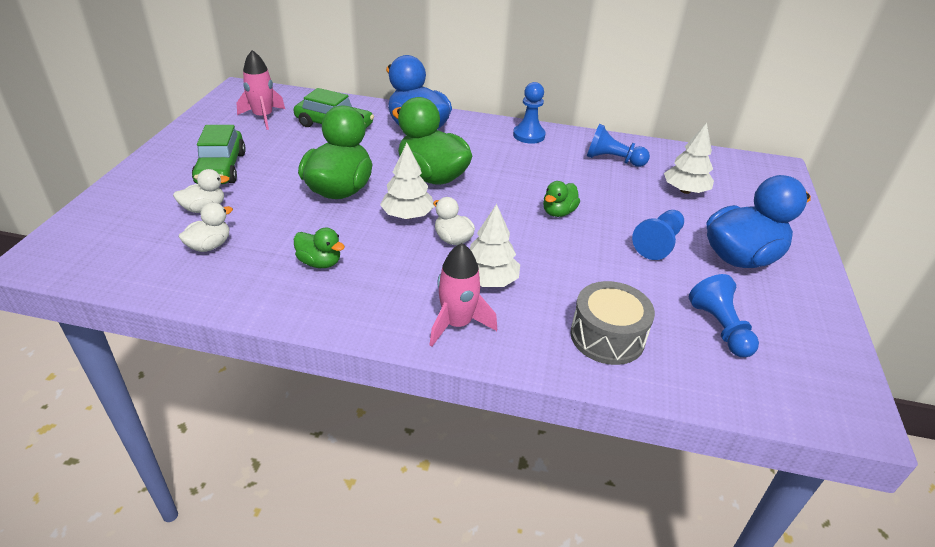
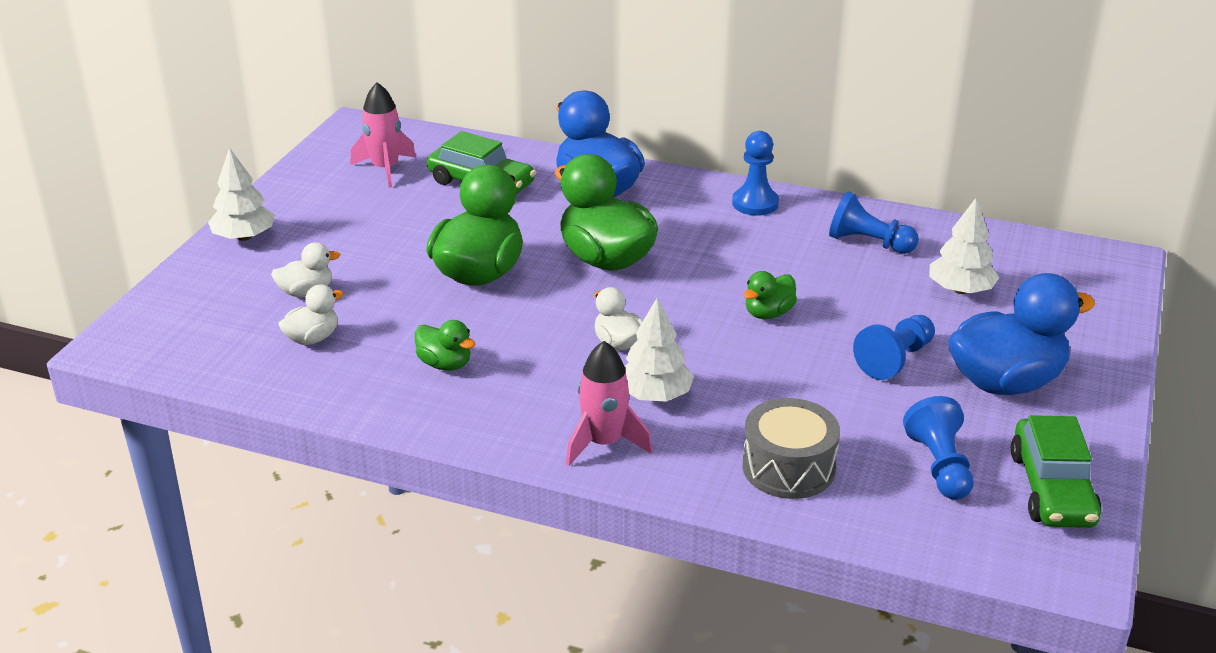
camera: 10 degrees right, 5 degrees down
green car [192,125,246,184] -> green car moved to [1011,415,1102,528]
white tree [380,143,435,219] -> white tree moved to [208,148,275,241]

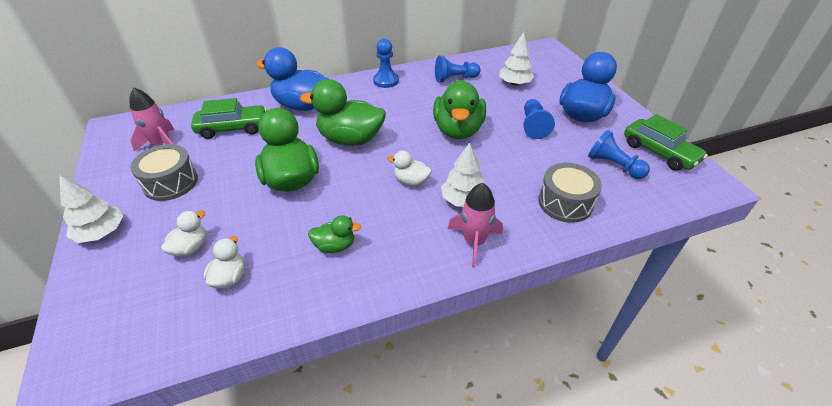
camera: 40 degrees left, 10 degrees up
green duck [743,271,797,319] -> green duck [433,80,486,139], size x2.02
none -> grey drum [130,144,198,201]

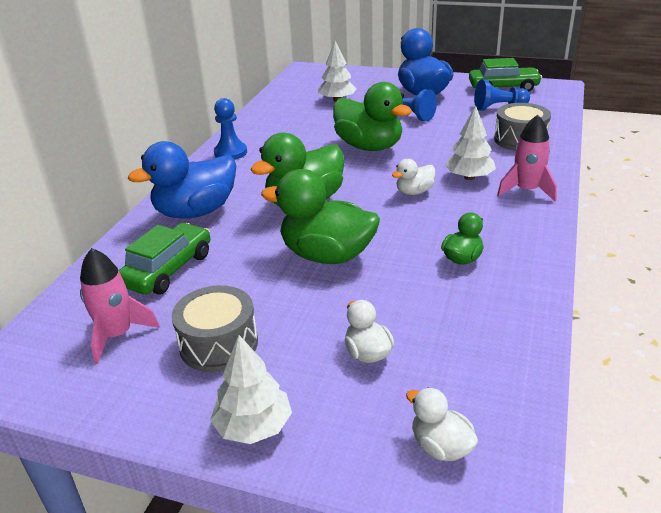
camera: 50 degrees left, 10 degrees down
white duck [204,236,245,289] -> white duck moved to [406,388,478,461]
blue pawn [435,56,480,82] -> none

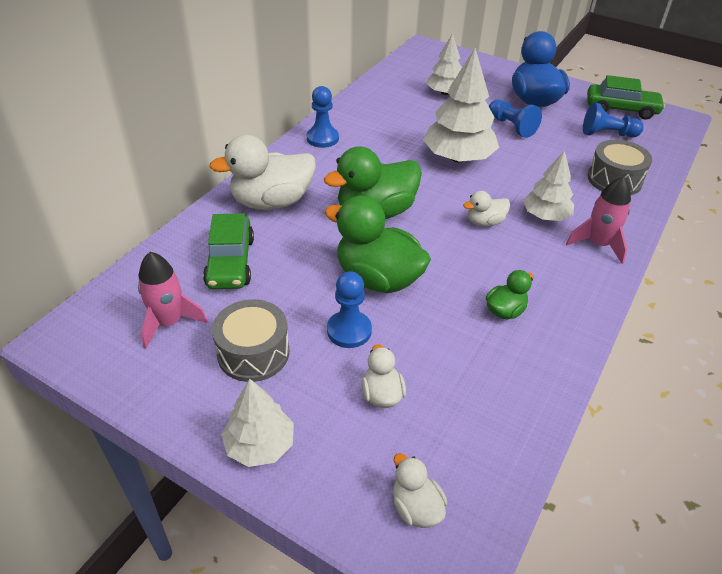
camera: 10 degrees right, 10 degrees up
green car [119,223,210,295] -> green car turned 135 degrees clockwise [203,213,254,289]
blue duck [128,141,236,219] -> white duck [209,135,316,210]
green duck [333,82,412,151] -> white tree [423,48,499,163]
none -> blue pawn [327,271,372,348]

